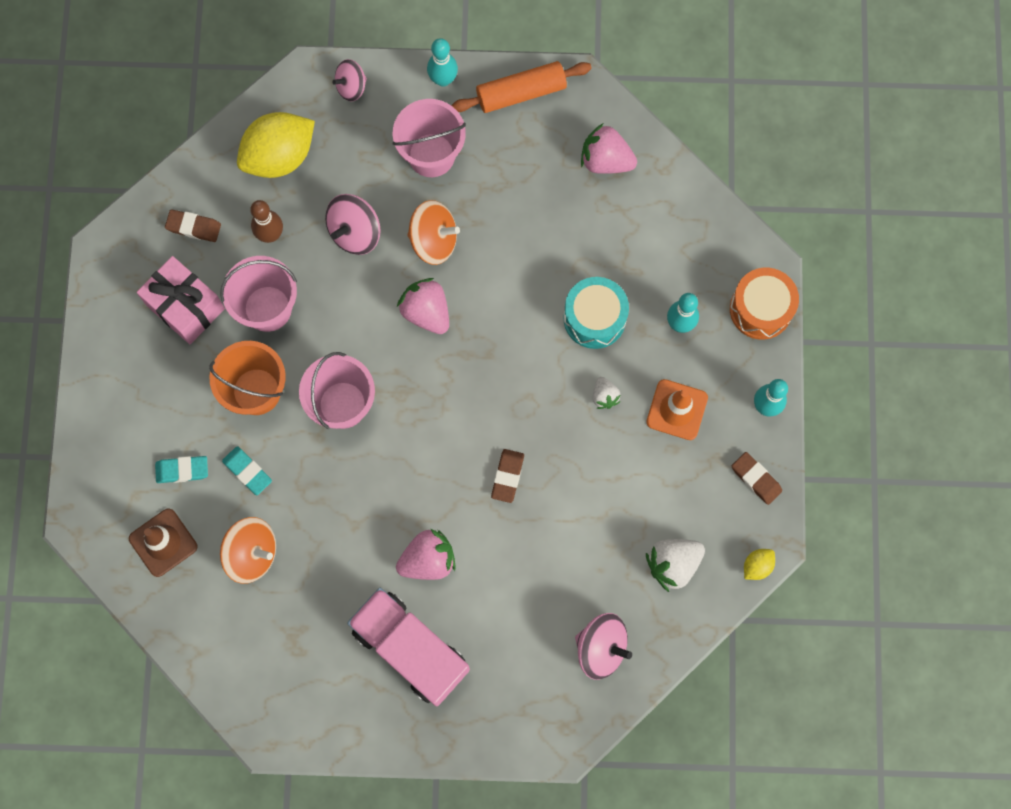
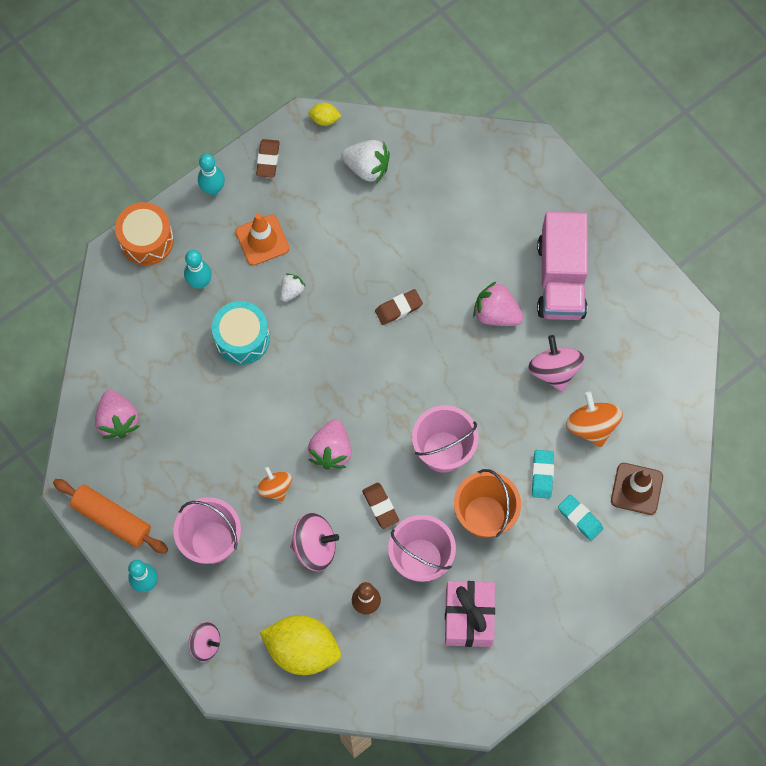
camera: 130 degrees left, 5 degrees down
brown eraser [165,209,221,242] -> brown eraser moved to [362,483,399,529]
orange spinning top [407,200,460,265] -> orange spinning top [257,467,292,502], size x0.66
pink spinning top [575,613,632,680] -> pink spinning top moved to [528,335,585,392]

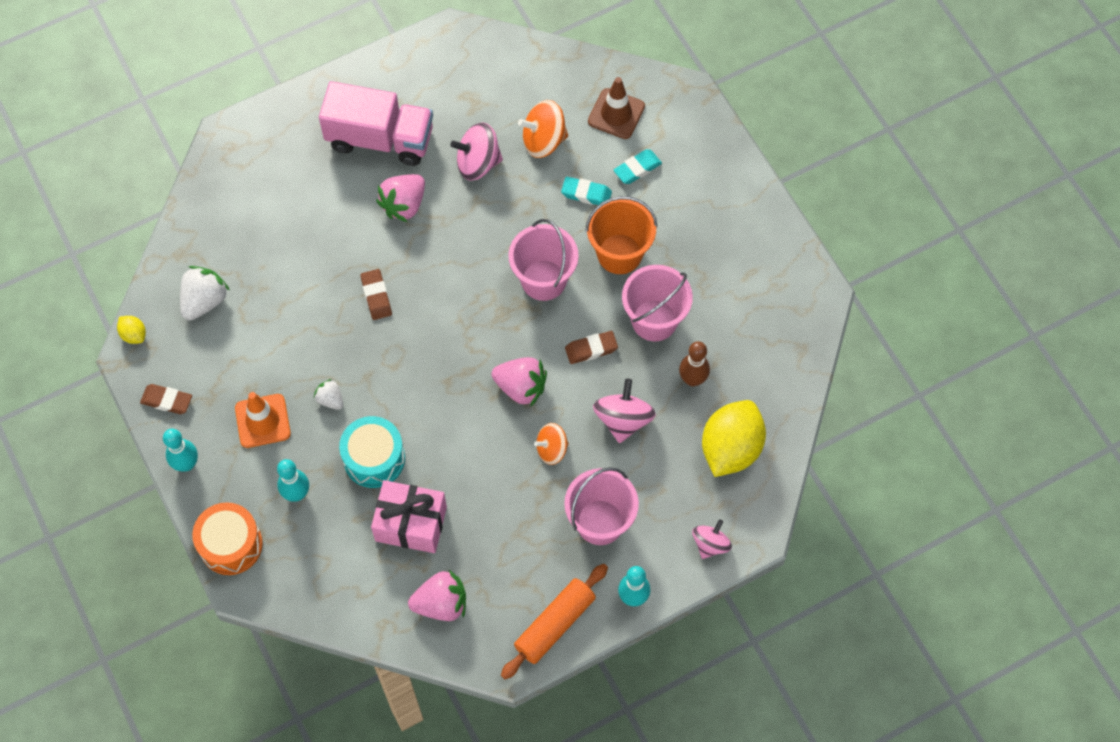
camera: 80 degrees left, 5 degrees down
yellow lemon [308,103,341,126] -> yellow lemon turned 60 degrees counterclockwise [117,316,146,344]
pink gift [445,581,495,647] -> pink gift moved to [371,480,447,553]

